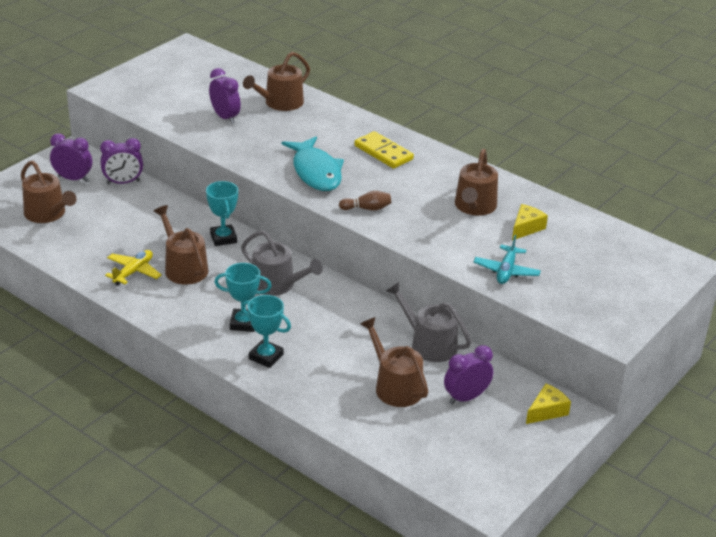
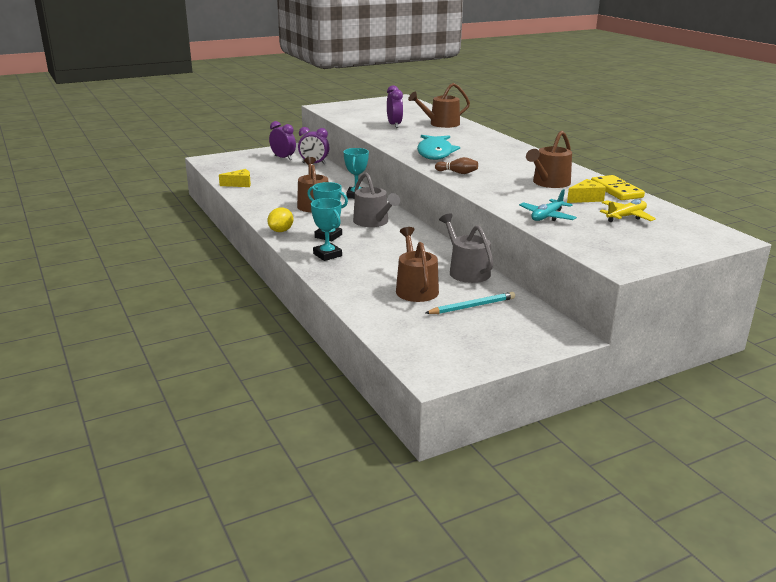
camera: 25 degrees right, 10 degrees down
brown watering can [21,161,77,223] -> none
yellow plane [105,250,162,285] -> yellow plane moved to [600,199,656,222]
yellow domino [354,131,414,169] -> yellow domino moved to [591,175,645,200]
purple clock [444,345,493,404] -> turquoise pencil [425,292,515,314]
yellow cheese [526,384,571,424] -> yellow cheese moved to [219,169,251,187]
none -> yellow lemon [267,208,293,232]

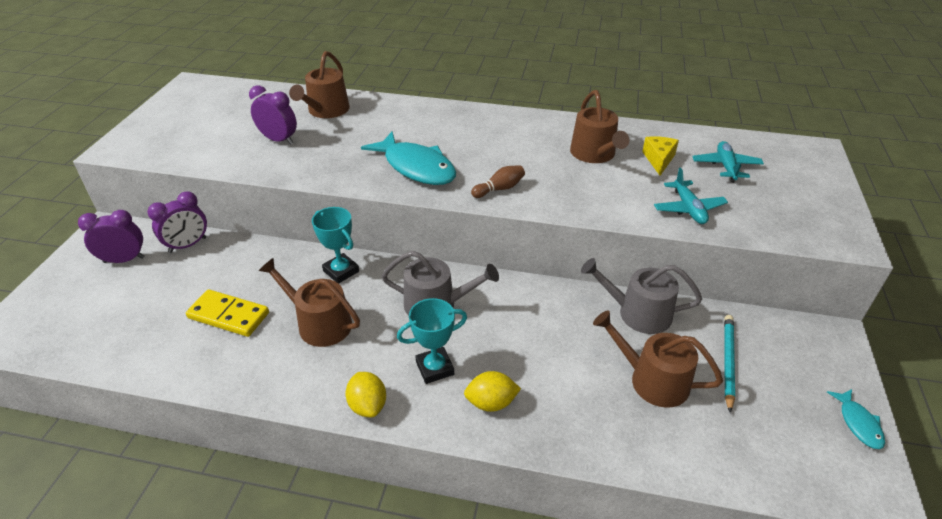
camera: 50 degrees left, 15 degrees up
yellow cheese [219,169,251,187] -> none
turquoise trophy [311,198,342,261] -> yellow lemon [464,371,521,412]
yellow domino [591,175,645,200] -> yellow domino moved to [186,289,269,337]
yellow plane [600,199,656,222] -> turquoise plane [692,141,764,183]
none -> turquoise fish [827,389,885,449]

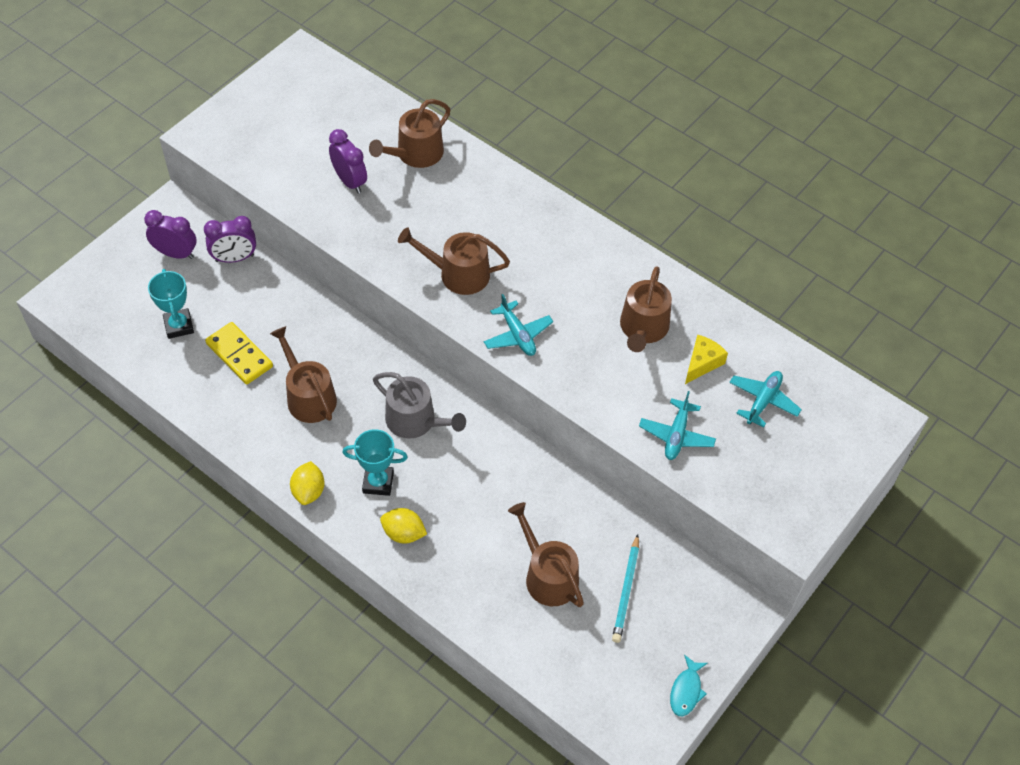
camera: 25 degrees right, 15 degrees up
turquoise trophy [312,207,359,284] -> turquoise trophy moved to [148,269,194,339]
turquoise fish [361,131,456,185] -> brown watering can [398,227,510,295]
brown bowling pin [471,165,525,198] -> turquoise plane [484,294,553,356]
grey watering can [581,258,702,334] -> none
turquoise pencil [724,315,735,413] -> turquoise pencil turned 150 degrees clockwise [612,534,639,643]

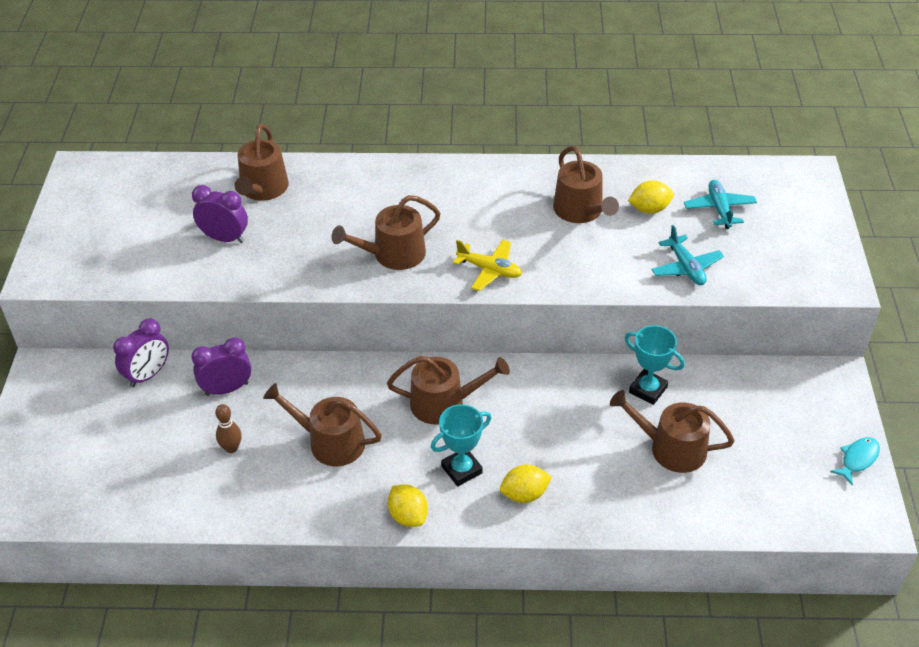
camera: 35 degrees left, 10 degrees down
purple clock [144,210,197,259] -> purple clock moved to [191,337,252,396]
turquoise trophy [148,269,194,339] -> turquoise trophy moved to [625,325,685,405]
yellow domino [205,322,273,385] -> brown bowling pin [215,404,242,453]
grey watering can [373,372,466,439] -> brown watering can [387,356,510,424]
turquoise plane [484,294,553,356] -> yellow plane [453,240,522,291]
turquoise pencil [612,534,639,643] -> none
turquoise fish [670,655,708,716] -> turquoise fish turned 120 degrees counterclockwise [830,437,880,486]
yellow cheese [685,334,728,384] -> yellow lemon [628,180,674,214]

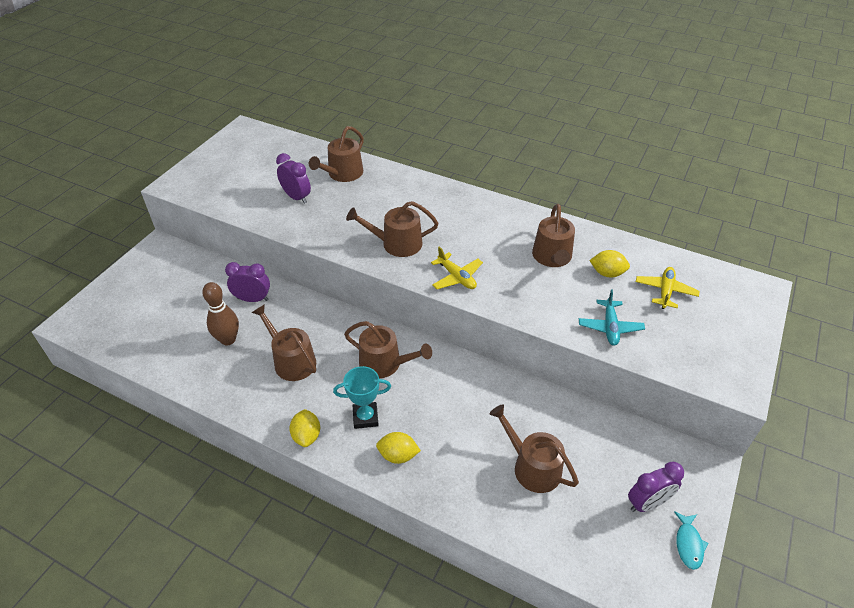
camera: 25 degrees right, 0 degrees up
purple clock [113,319,169,387] -> purple clock moved to [628,462,684,512]
brown bowling pin [215,404,242,453] -> brown bowling pin [202,282,239,345], size x1.62
turquoise trophy [625,325,685,405] -> none
turquoise plane [684,180,757,229] -> yellow plane [636,267,700,309]
turquoise fish [830,437,880,486] -> turquoise fish turned 120 degrees clockwise [674,511,709,570]

